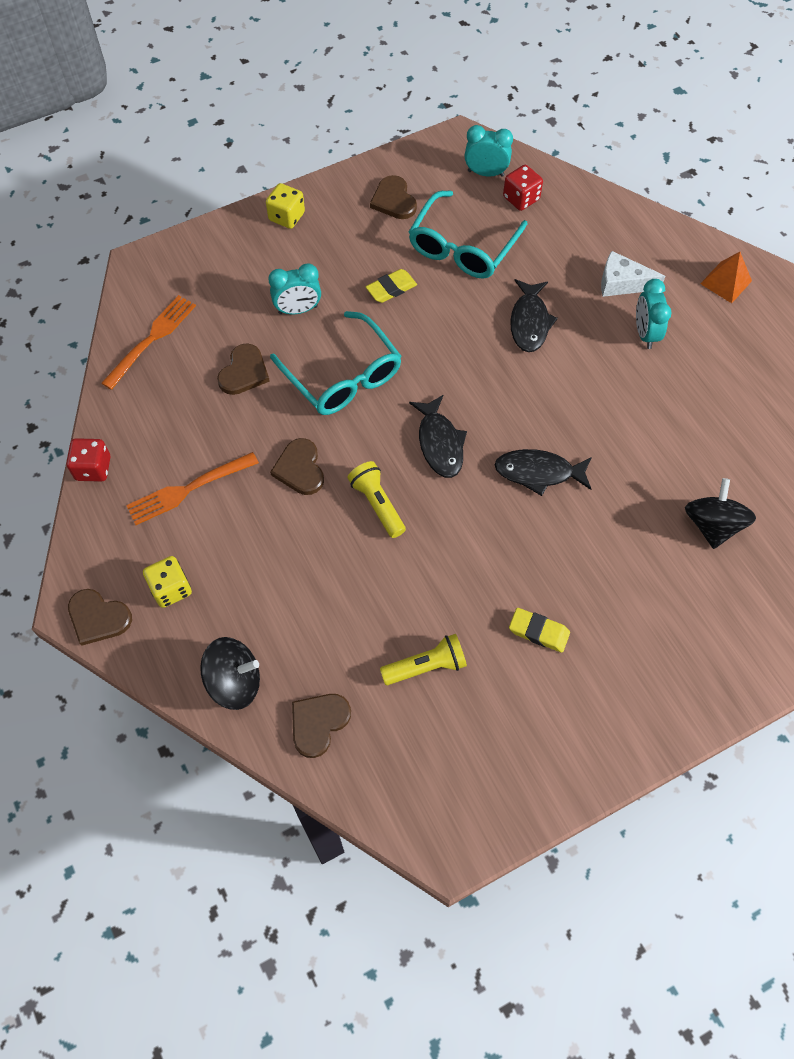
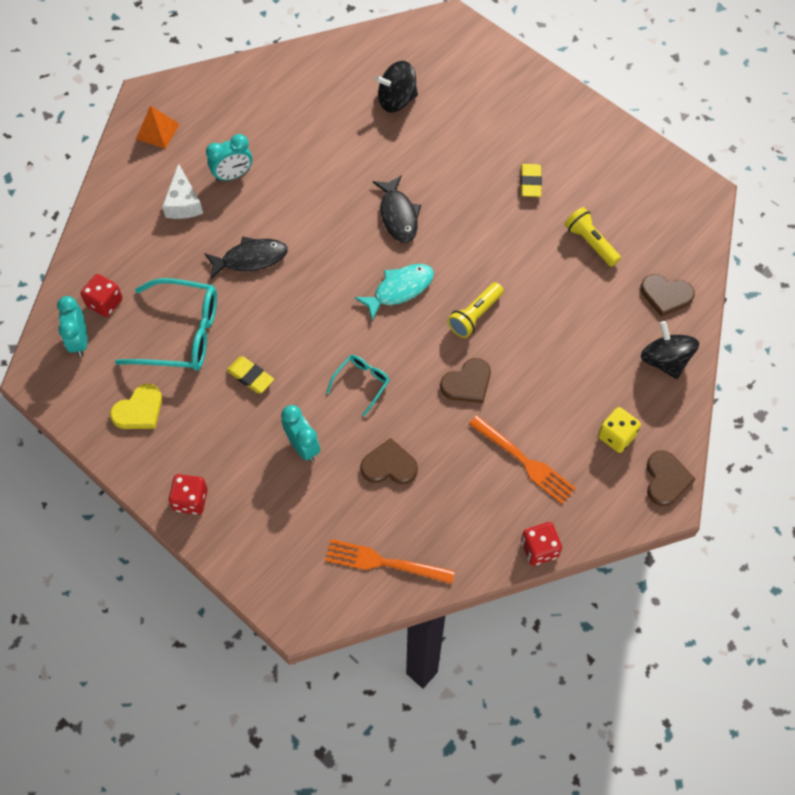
camera: 110 degrees left, 0 degrees up
yellow dice [266,183,305,229] -> red dice [169,474,208,515]
turquoise glasses [270,311,402,415] -> turquoise glasses [326,355,390,416], size x0.51
brown heart [370,175,417,219] -> yellow heart [110,384,162,429]
black fish [409,395,467,478] -> turquoise fish [355,264,434,321]

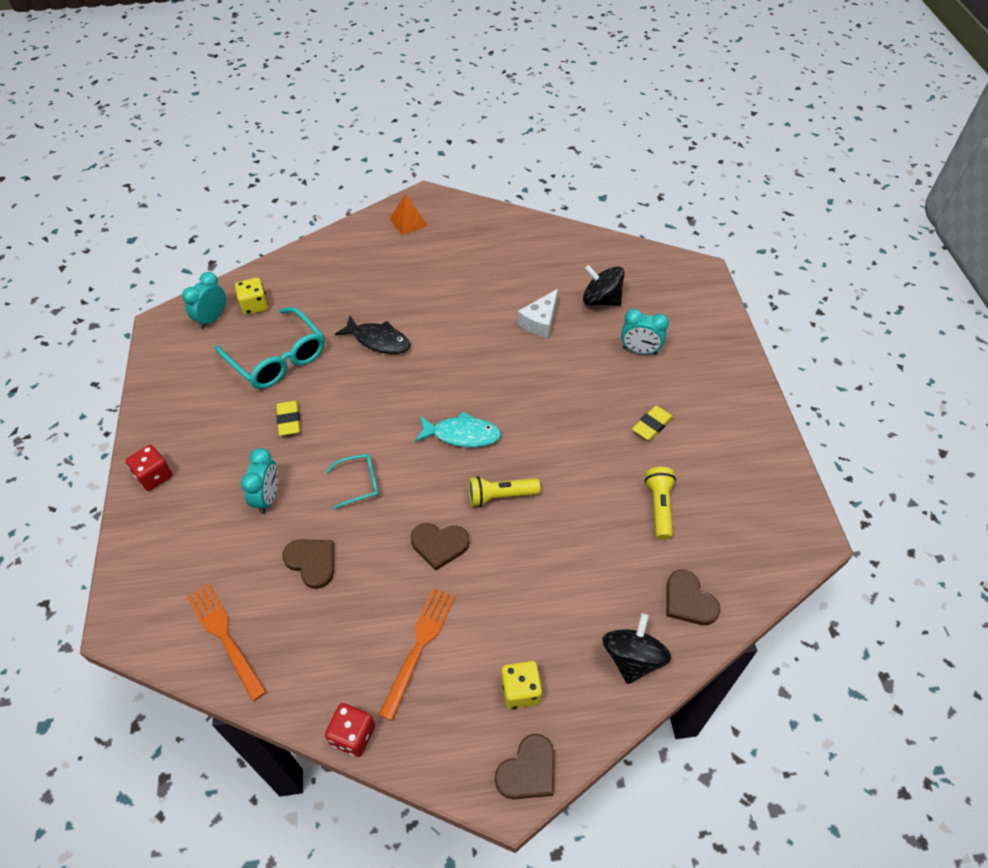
camera: 40 degrees right, 10 degrees down
red dice [81,274,123,317] -> yellow dice [235,278,268,315]
yellow heart [110,384,162,429] -> none
white cheese [162,163,203,219] -> white cheese moved to [518,289,558,338]
turquoise clock [206,134,252,182] -> turquoise clock moved to [621,309,669,355]
black fish [373,175,421,243] -> none
orange fork [469,415,576,504] -> orange fork turned 150 degrees counterclockwise [379,588,455,721]

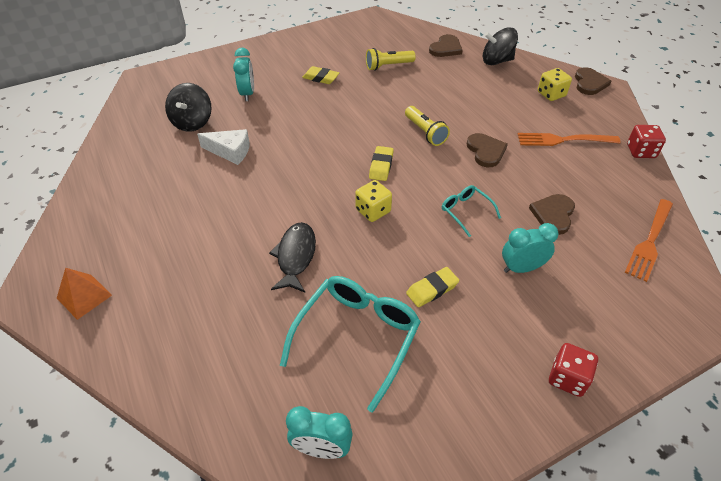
camera: 110 degrees left, 5 degrees down
yellow dice [235,278,268,315] -> yellow dice moved to [355,180,392,222]
turquoise fish [415,411,501,447] -> yellow eraser [369,146,394,181]
brown heart [495,734,554,799] -> brown heart turned 75 degrees clockwise [575,67,611,95]

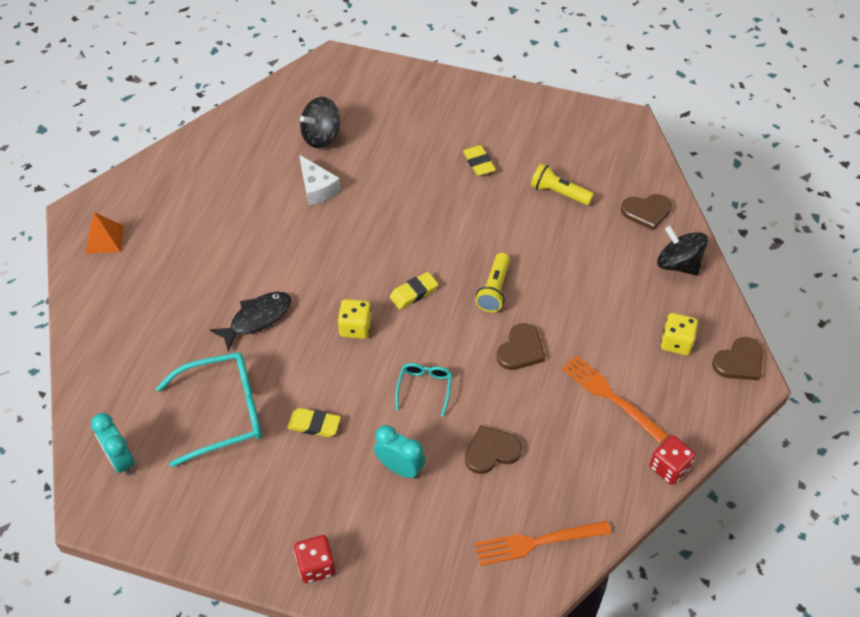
camera: 45 degrees right, 5 degrees up
turquoise clock [233,48,254,101] -> none

